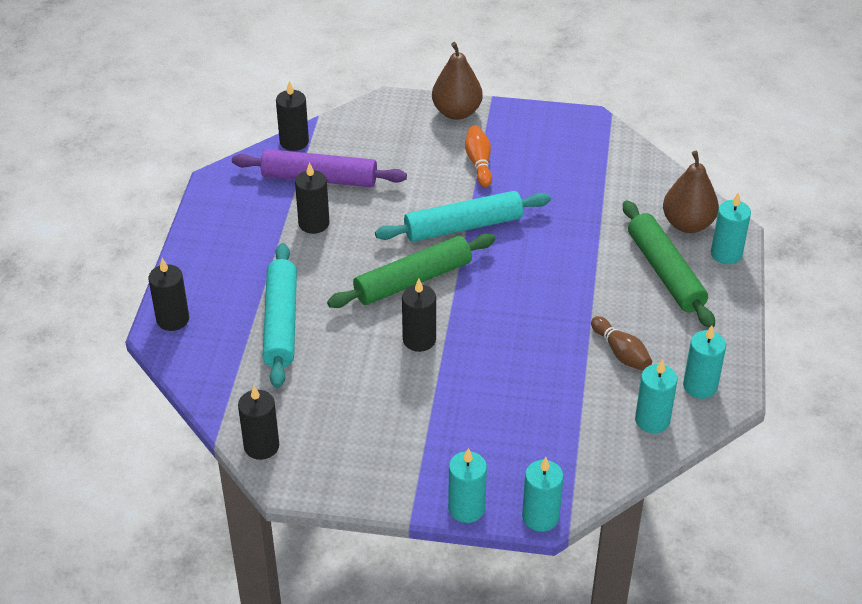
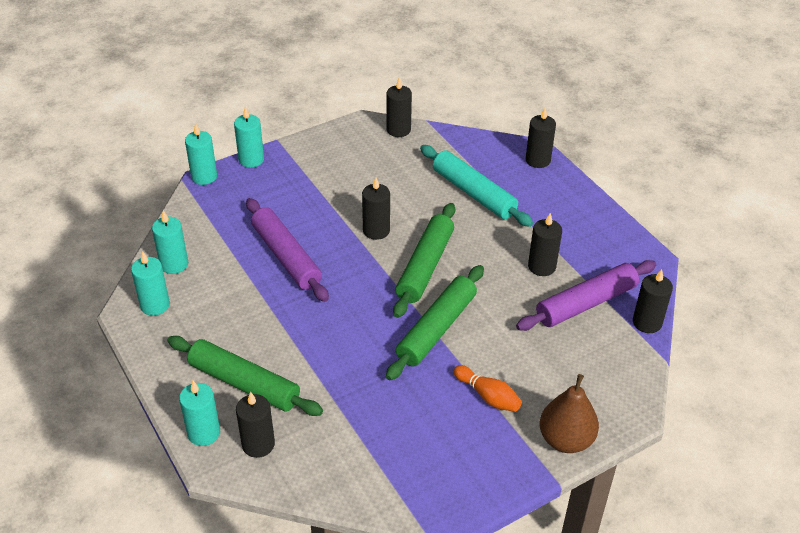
camera: 140 degrees right, 0 degrees up
turquoise rolling pin [375,191,551,242] -> green rolling pin [386,265,484,380]
brown bowling pin [591,316,652,371] -> none
brown pear [663,151,719,233] -> black candle [236,392,275,458]
none -> purple rolling pin [246,198,329,302]

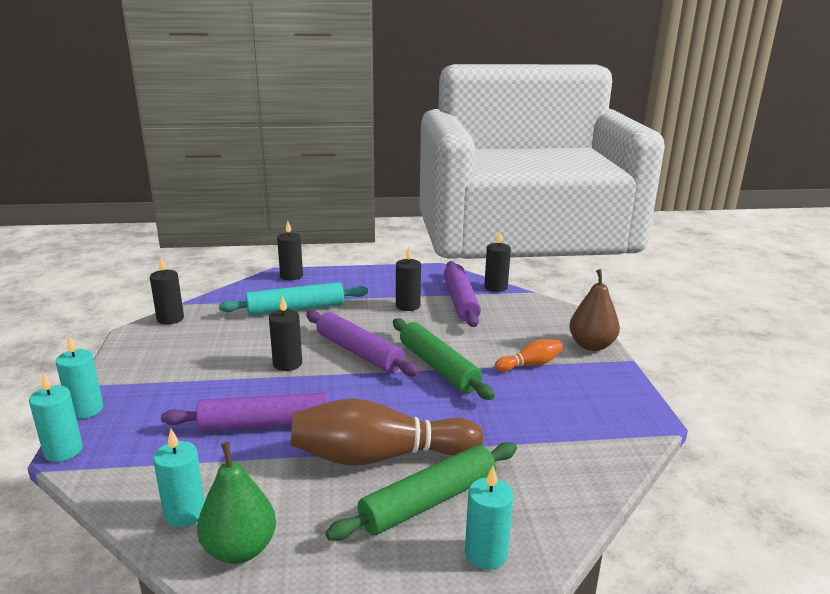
camera: 65 degrees left, 20 degrees down
turquoise candle [131,251,170,316] -> green pear [197,442,276,564]
black candle [236,392,275,458] -> none
green rolling pin [393,203,455,318] -> purple rolling pin [306,311,420,377]
none -> brown bowling pin [291,398,484,466]

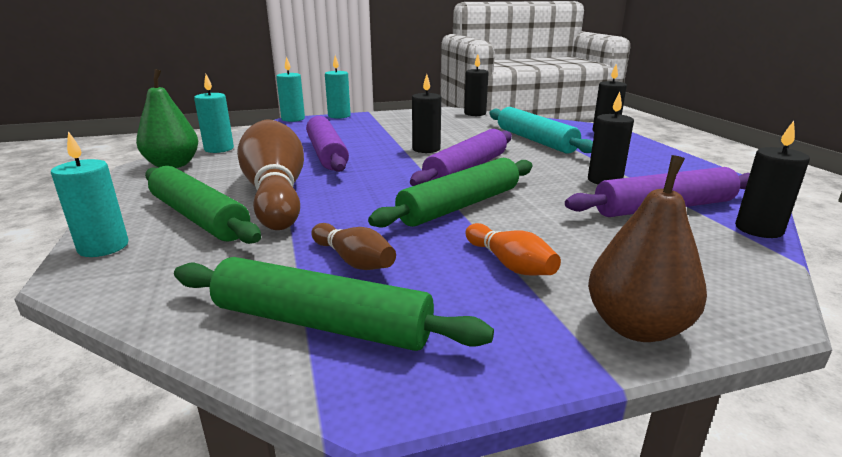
camera: 80 degrees right, 0 degrees up
none -> green rolling pin [174,257,494,351]
none -> brown bowling pin [311,223,396,270]

